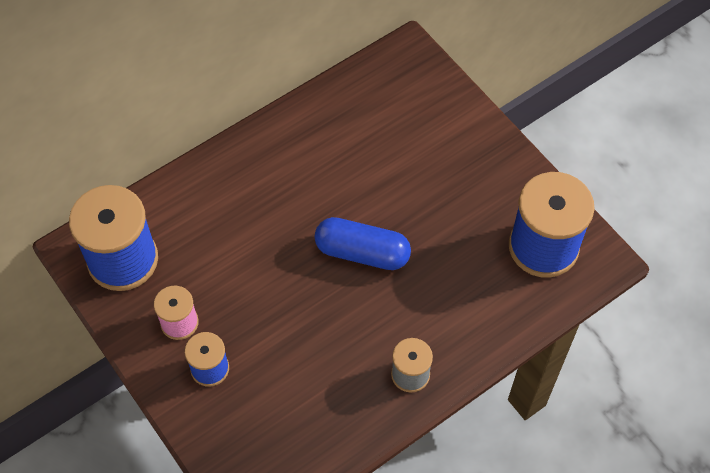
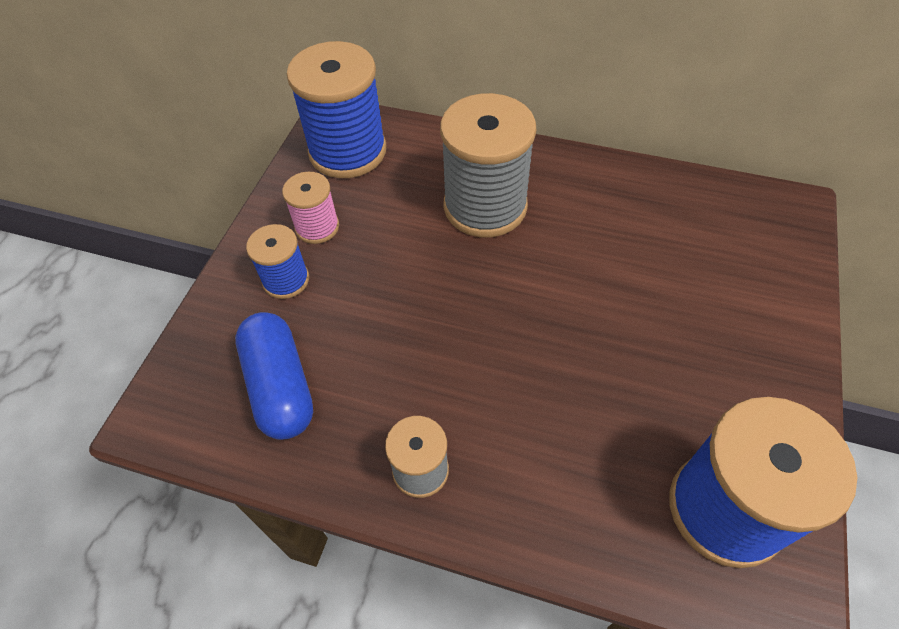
camera: 55 degrees right, 5 degrees down
blue capsule [314,217,411,270] -> blue capsule moved to [235,312,313,440]
none -> grey spool [440,93,536,237]

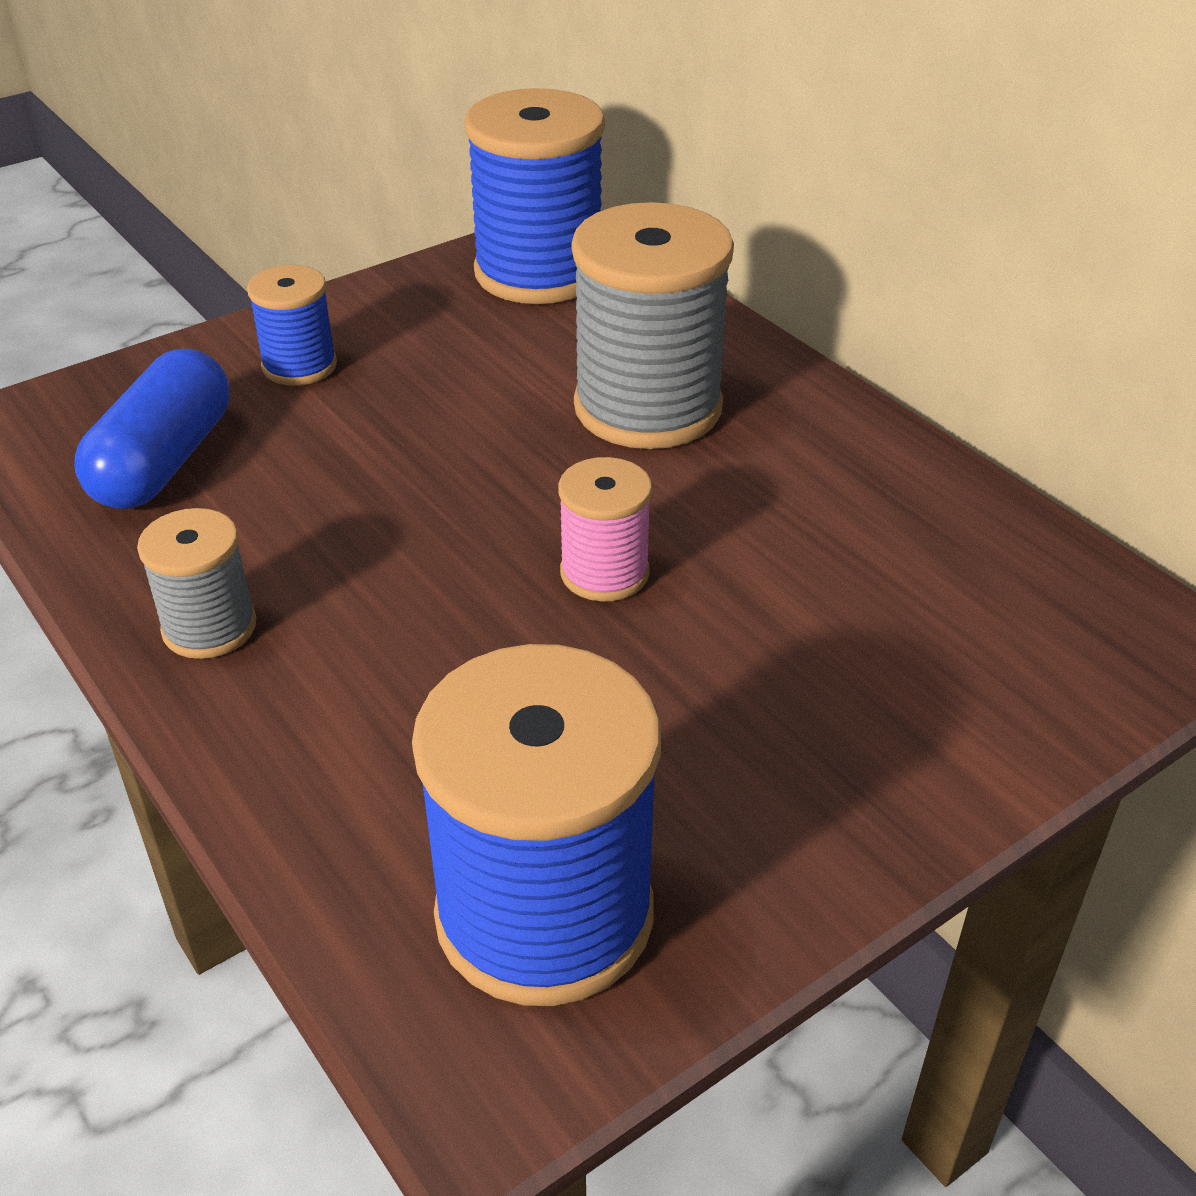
camera: 35 degrees right, 15 degrees down
pink spool [282,172,339,244] -> pink spool moved to [558,457,652,601]

